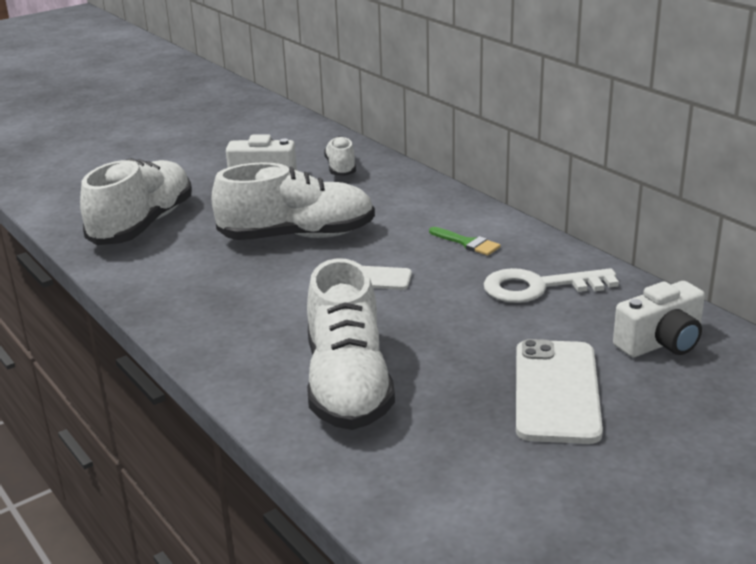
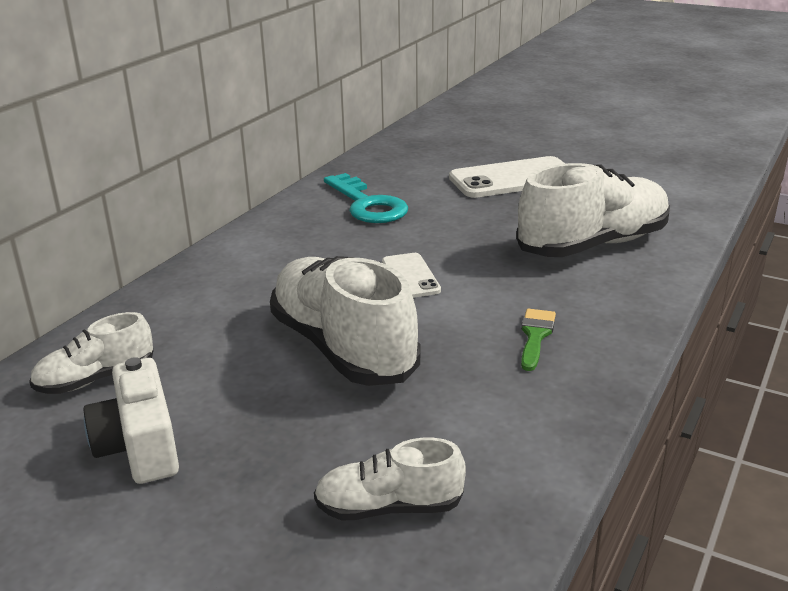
camera: 115 degrees left, 0 degrees up
white shoe [80,158,192,245] -> white shoe [314,438,466,521], size x0.53
green brush [429,227,501,256] -> green brush moved to [521,309,556,371]
white key [483,268,619,303] -> turquoise key [324,173,408,223]
white camera [613,281,705,357] -> none

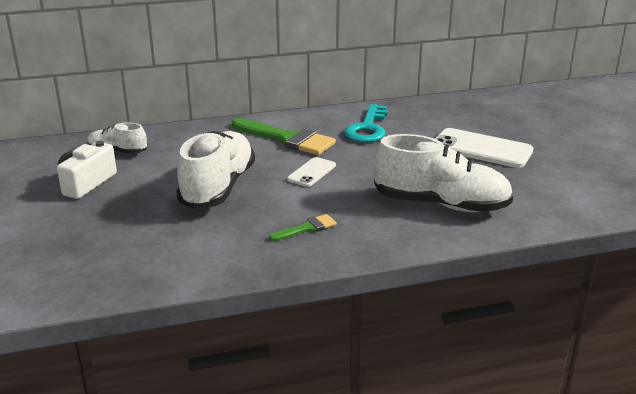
camera: 45 degrees right, 0 degrees up
white shoe [314,438,466,521] -> none
none -> green brush [232,118,336,155]

